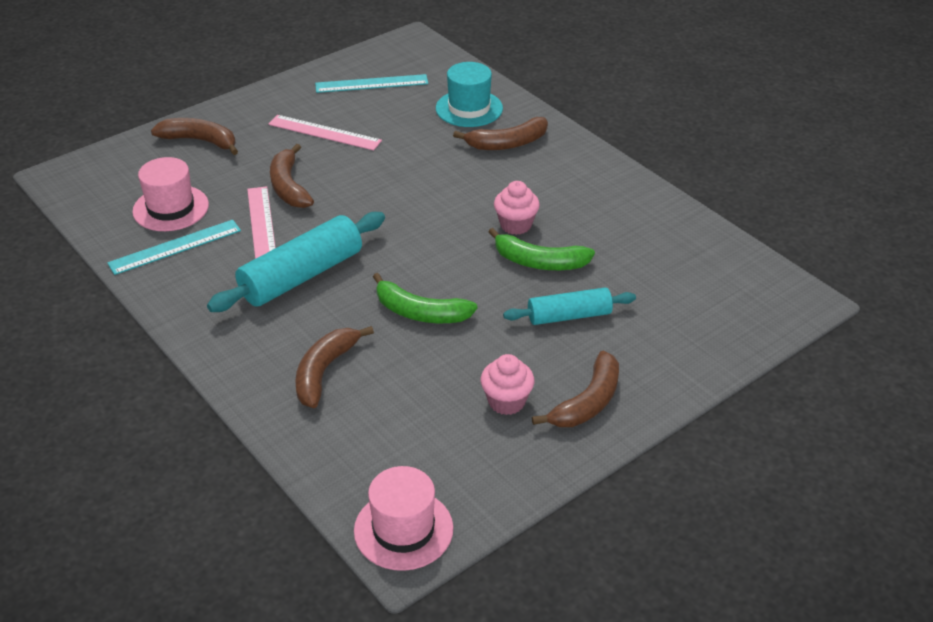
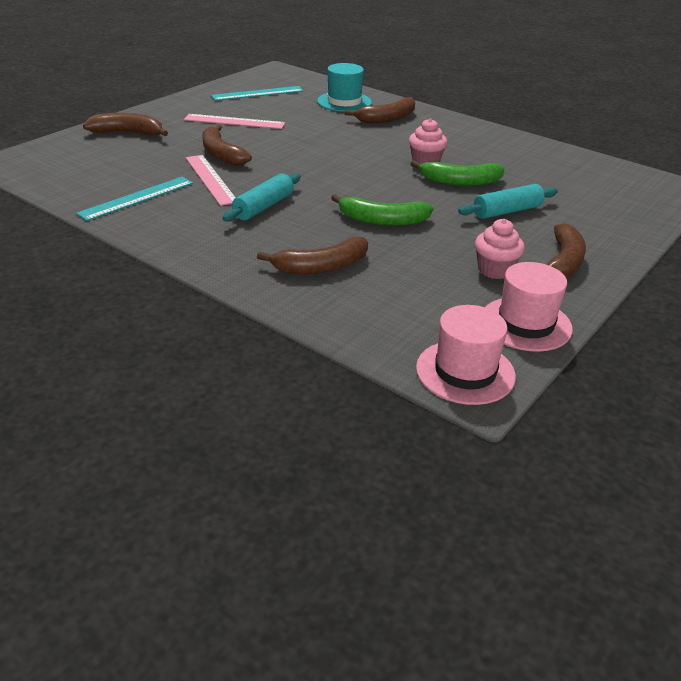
camera: 15 degrees left, 5 degrees down
pink hat [132,157,209,231] -> pink hat moved to [485,262,573,352]
turquoise rolling pin [207,212,385,312] -> turquoise rolling pin [222,173,301,222], size x0.61
brown banana [295,326,374,408] -> brown banana turned 120 degrees counterclockwise [257,237,368,274]

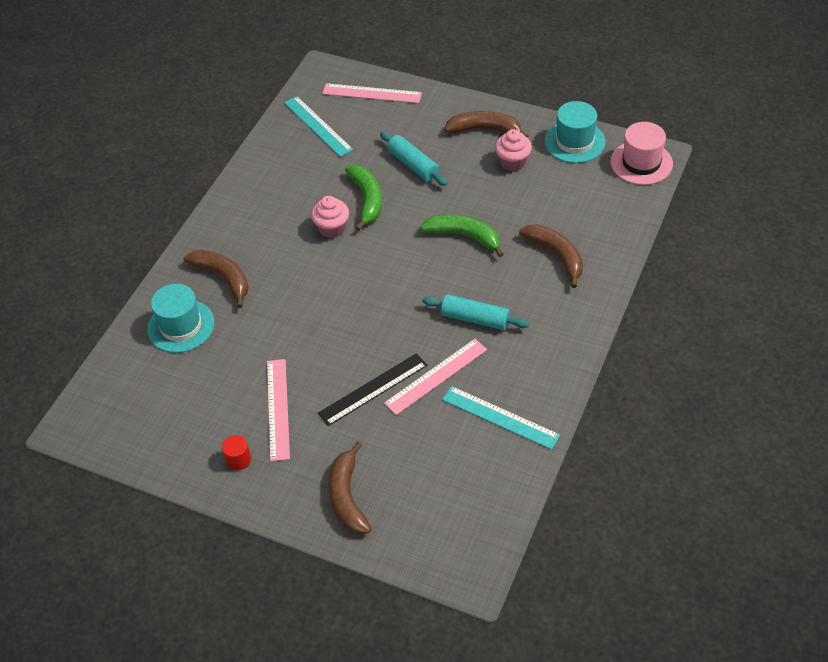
camera: 100 degrees left, 15 degrees up
brown banana [202,124,252,166] -> black ruler [318,353,427,426]
turquoise ruler [211,86,304,101] -> turquoise ruler moved to [284,96,353,157]
green banana [331,194,433,226] -> green banana turned 60 degrees counterclockwise [420,214,504,257]
pink hat [485,262,573,352] -> turquoise hat [545,101,606,163]
none -> red cylinder [222,435,251,470]
none -> pink ruler [322,83,422,103]

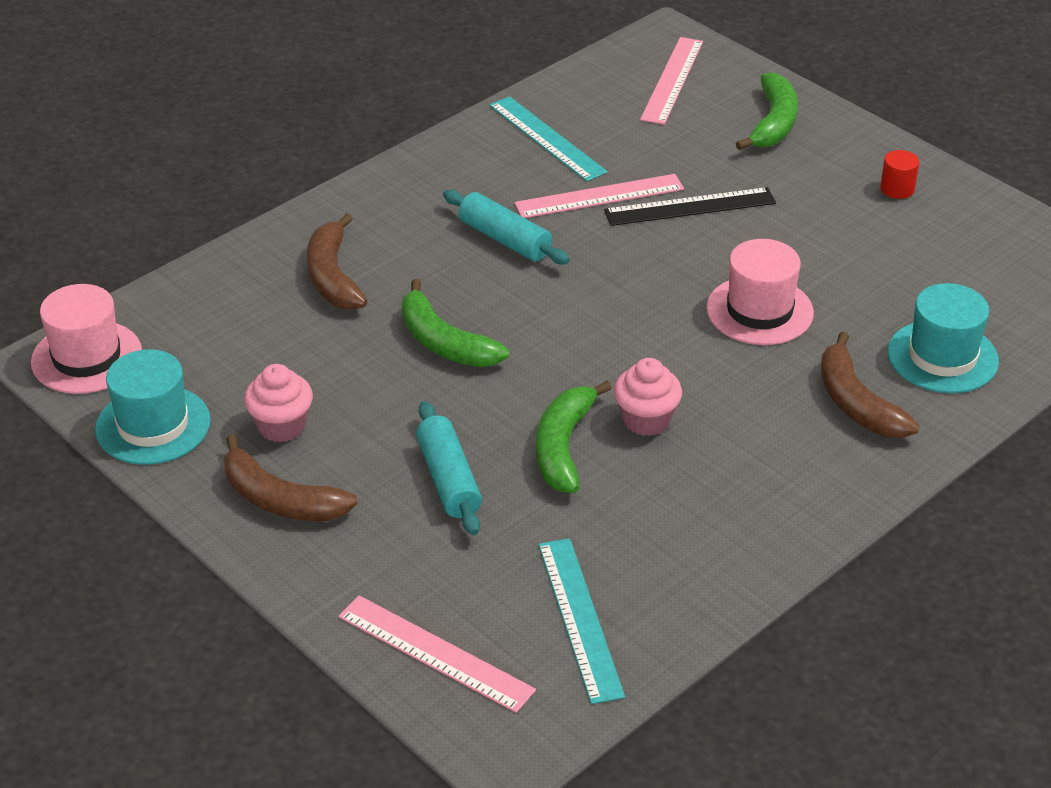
camera: 160 degrees left, 10 degrees down
pink ruler [267,359,290,461] -> pink ruler moved to [640,37,703,125]
brown banana [328,442,372,534] -> green banana [736,72,798,150]
none -> pink hat [706,239,814,345]

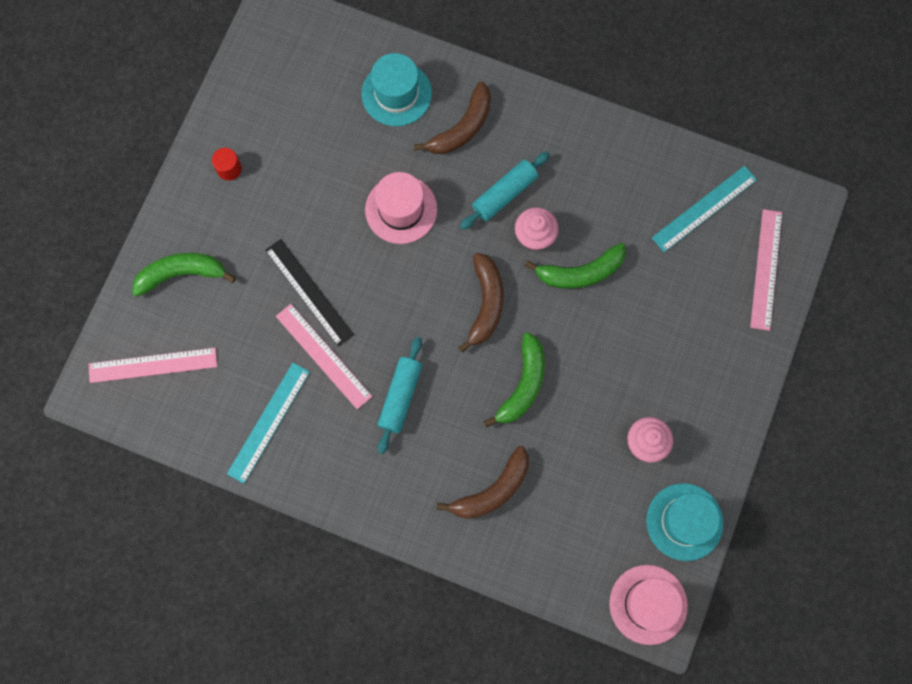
camera: 115 degrees left, 35 degrees up
brown banana [224,434,357,521] -> brown banana moved to [458,253,504,353]
turquoise rolling pin [416,401,482,535] -> turquoise rolling pin moved to [460,152,550,230]

